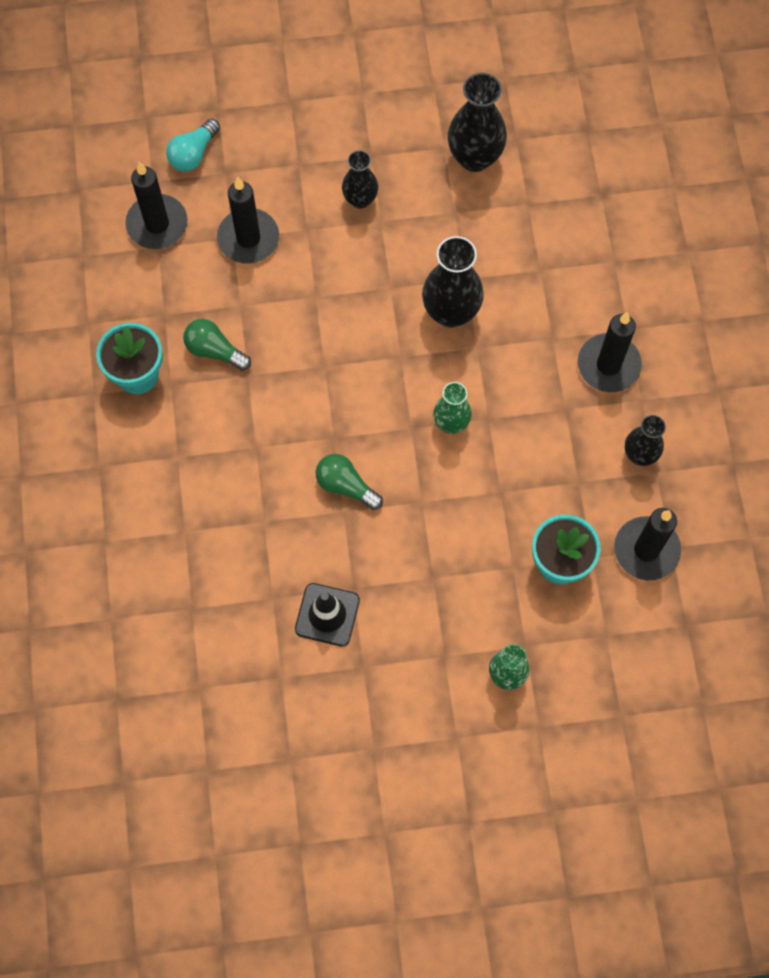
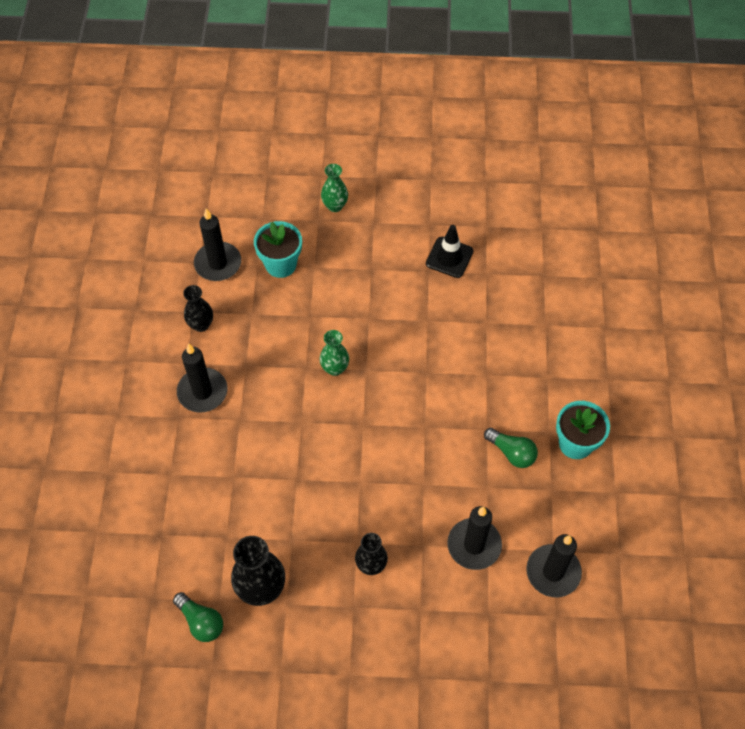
camera: 170 degrees left, 10 degrees down
turquoise light bulb [166,119,220,172] -> none
green light bulb [316,454,383,510] -> green light bulb moved to [173,592,223,642]
black vase [422,236,484,328] -> none

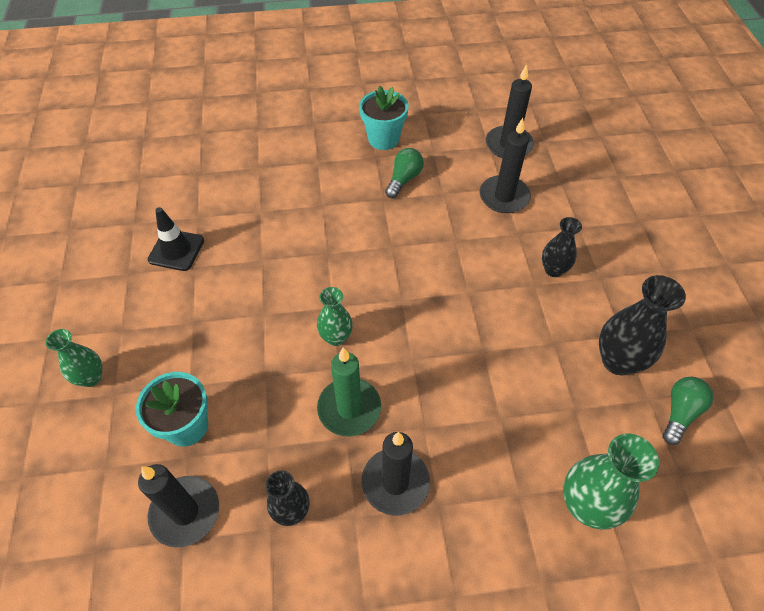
camera: 100 degrees left, 5 degrees down
none -> green candle [317,347,381,437]
none -> green vase [563,434,659,530]

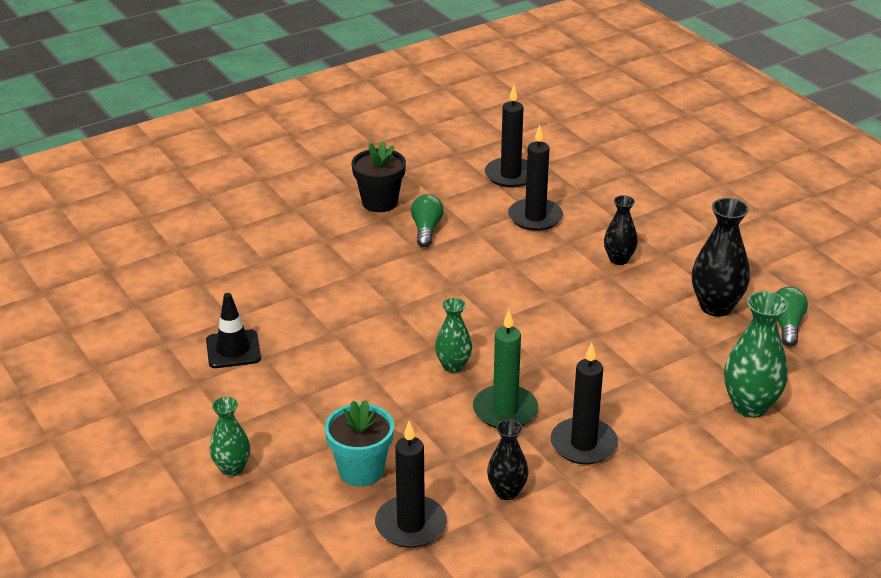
camera: 25 degrees left, 20 degrees down
turquoise flower pot [359,86,408,150] -> black flower pot [351,141,406,212]

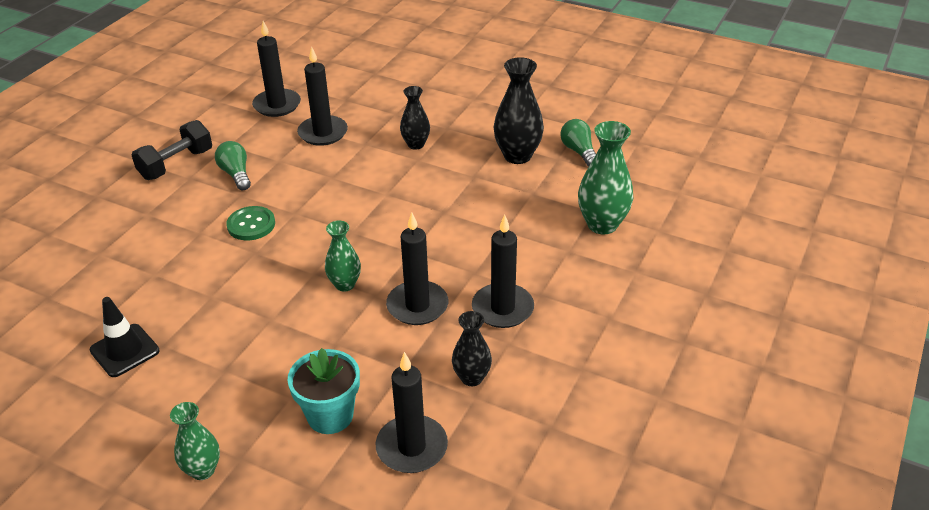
camera: 30 degrees left, 5 degrees up
black flower pot [351,141,406,212] -> black dumbbell [132,120,212,180]
green candle [473,310,538,428] -> black candle [386,212,448,325]
none -> green button [226,206,275,240]

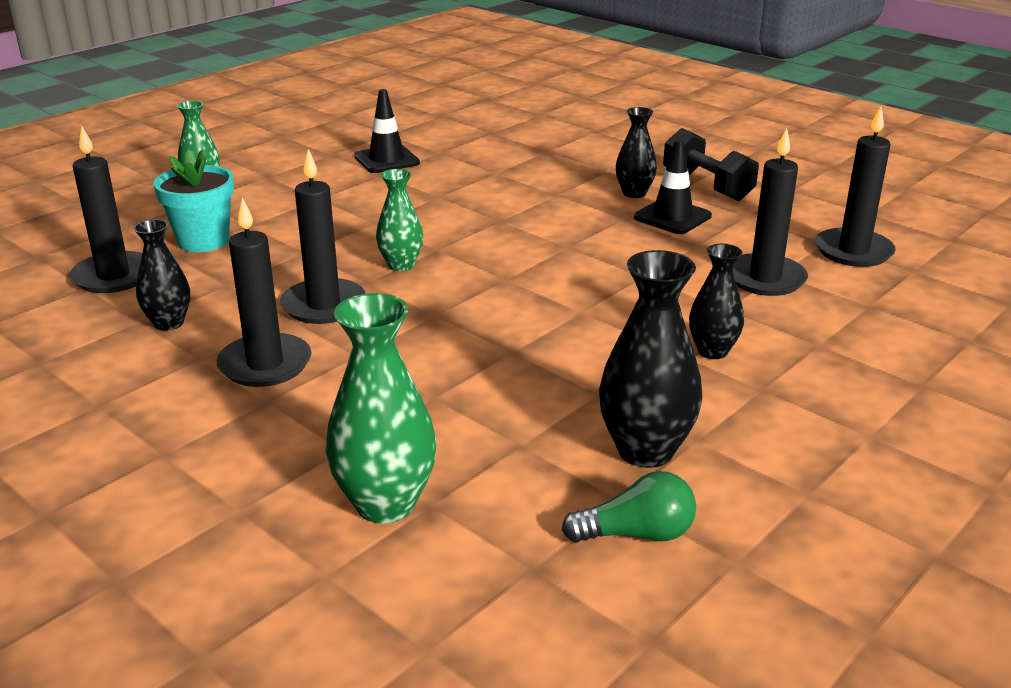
camera: 105 degrees right, 10 degrees down
green light bulb [215,141,251,191] -> black traffic cone [634,139,712,234]
green button [226,206,275,240] -> none
none -> black vase [616,107,657,198]

